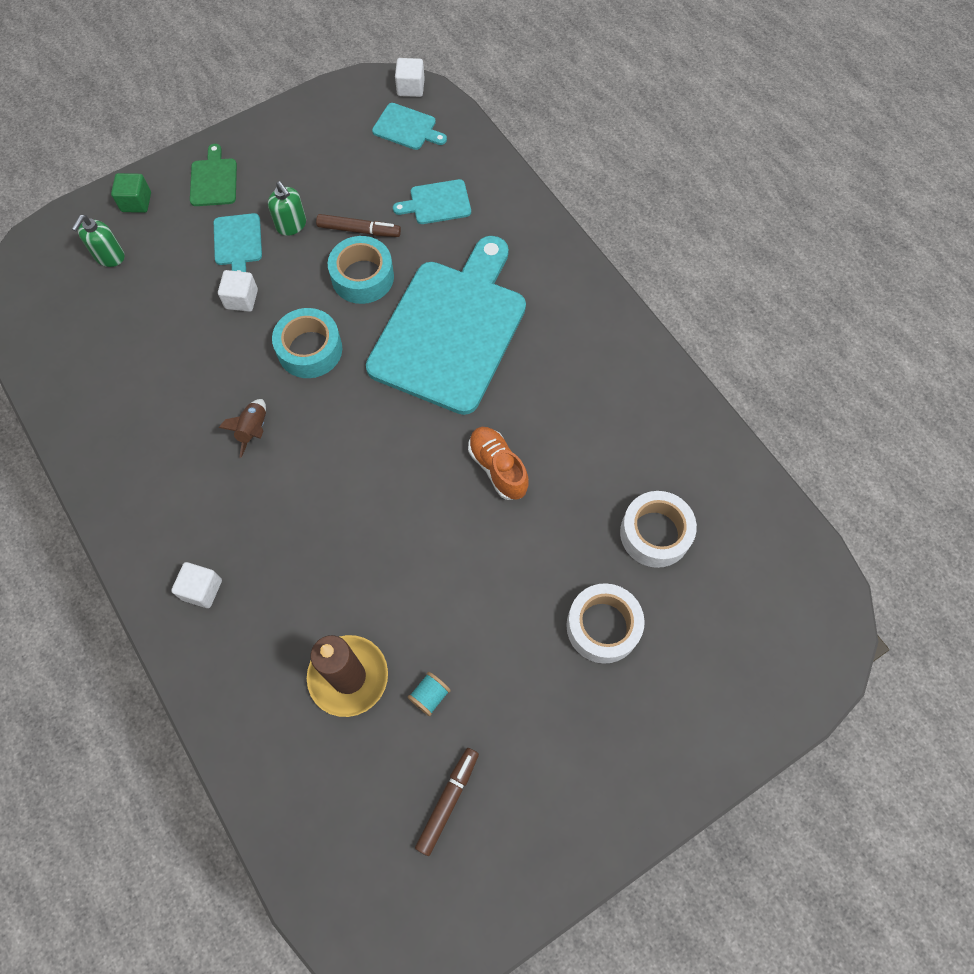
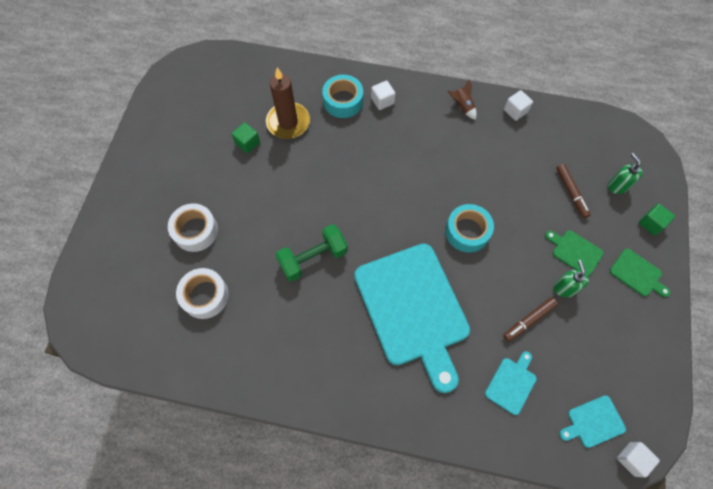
camera: 135 degrees right, 0 degrees up
turquoise cutting board [214,213,262,272] -> green cutting board [545,230,604,276]
white cube [218,270,258,312] -> white cube moved to [504,90,533,121]
brown rocket [218,399,266,458] -> brown rocket moved to [448,79,477,120]
green soap dispenser [268,181,306,236] -> green soap dispenser turned 75 degrees clockwise [553,260,589,297]
turquoise tape [328,236,394,304] -> turquoise tape moved to [322,75,363,118]
turquoise spool [408,672,451,716] -> green cube [232,122,260,153]
brown marker [415,748,479,856] -> brown marker moved to [556,164,591,218]
orange shoe [468,427,529,500] -> green dumbbell [276,224,348,282]

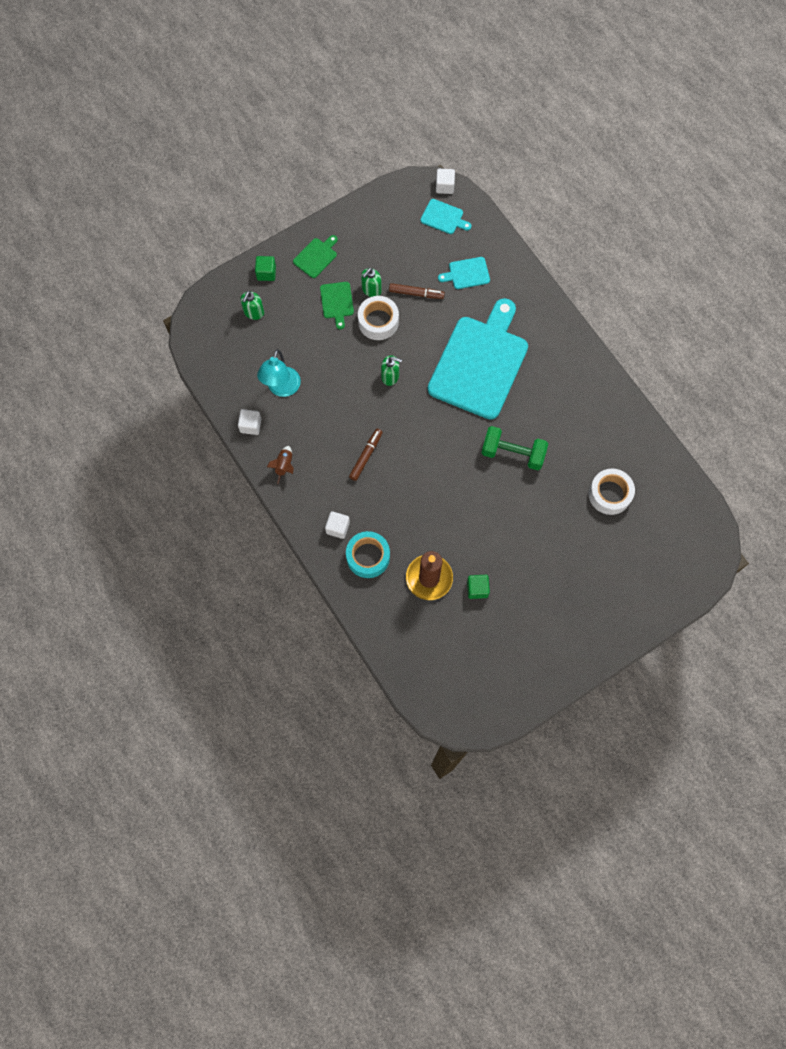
camera: 135 degrees left, 5 degrees up
white tape [168,203,218,252] -> white tape moved to [358,296,399,340]
turquoise tape [445,204,494,253] -> green soap dispenser [381,355,402,386]
brown marker [556,164,591,218] -> brown marker moved to [349,429,383,481]
green cutting board [610,248,671,297] -> green cutting board turned 45 degrees clockwise [293,235,338,278]
none -> turquoise lamp [257,350,301,397]

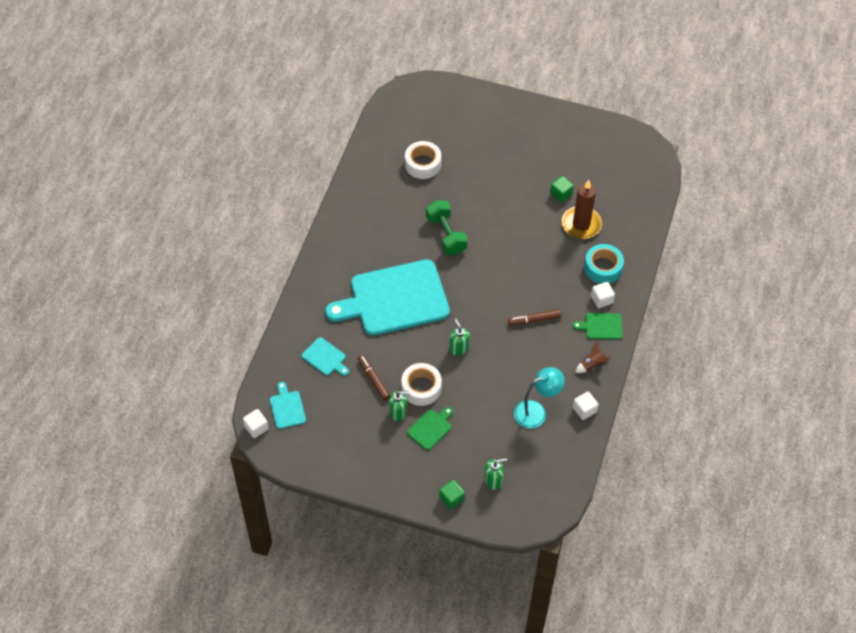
camera: 130 degrees left, 15 degrees down
green cutting board [293,235,338,278] -> green cutting board moved to [573,313,623,339]

